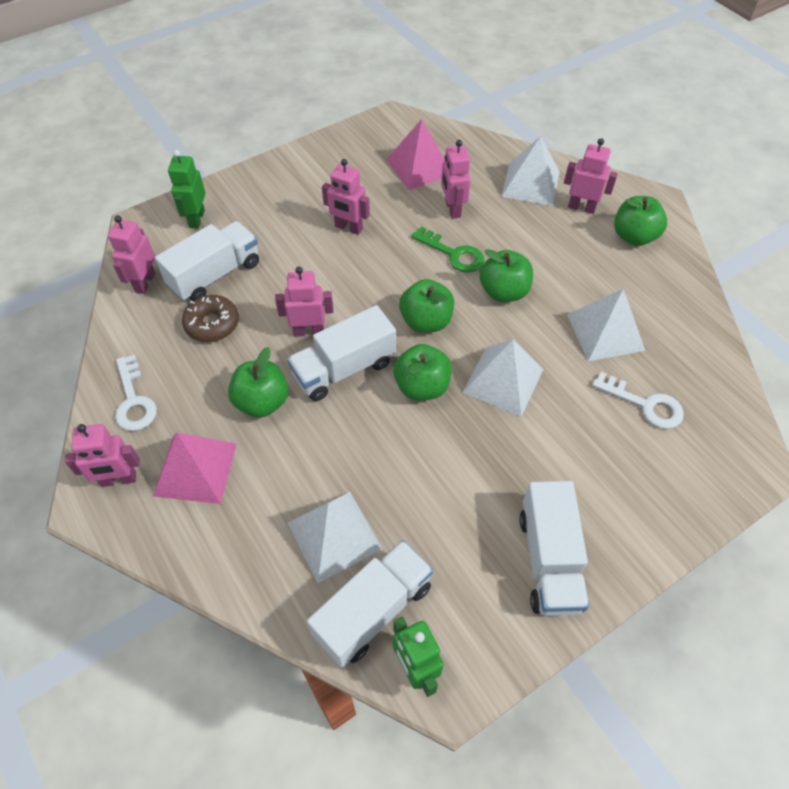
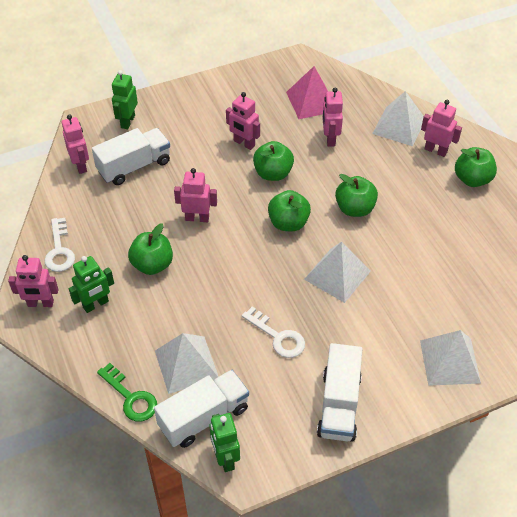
camera: 10 degrees right, 5 degrees down
pink robot [108,216,156,294] -> pink robot turned 135 degrees clockwise [62,114,89,174]
pink pyramid [153,432,237,504] -> green robot [69,256,114,313]
brown donut [182,295,239,342] -> none
white truck [287,305,396,401] -> none
green apple [393,344,452,401] -> green apple moved to [253,141,294,181]
green key [411,227,484,273] -> green key moved to [97,363,157,422]
white pyramid [567,289,645,361] -> white pyramid moved to [420,330,481,386]
white key [592,372,684,429] -> white key moved to [242,307,305,358]

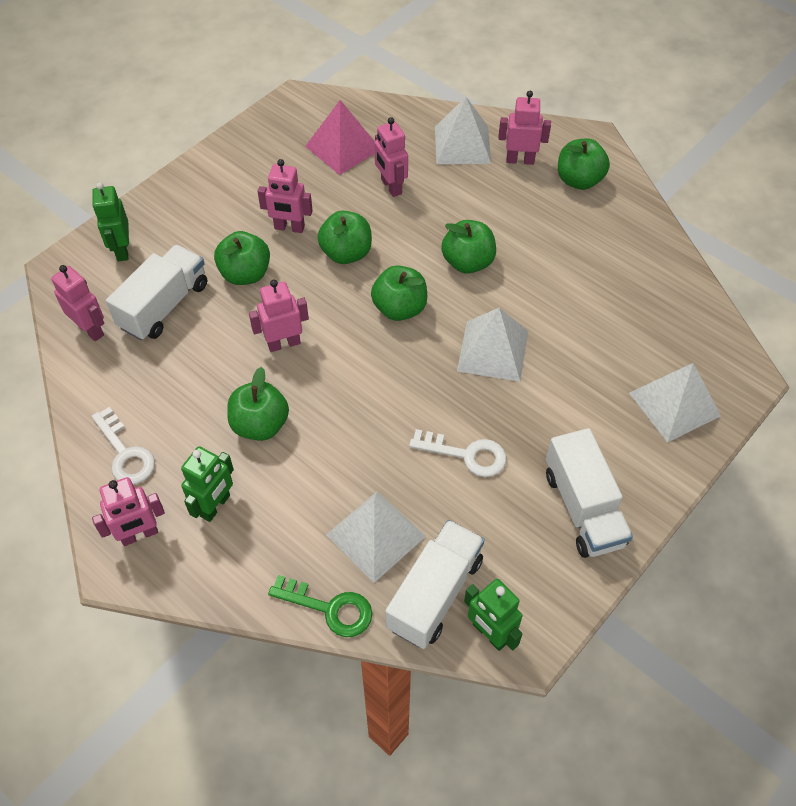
camera: 25 degrees left, 5 degrees up
none -> green apple [214,231,270,285]

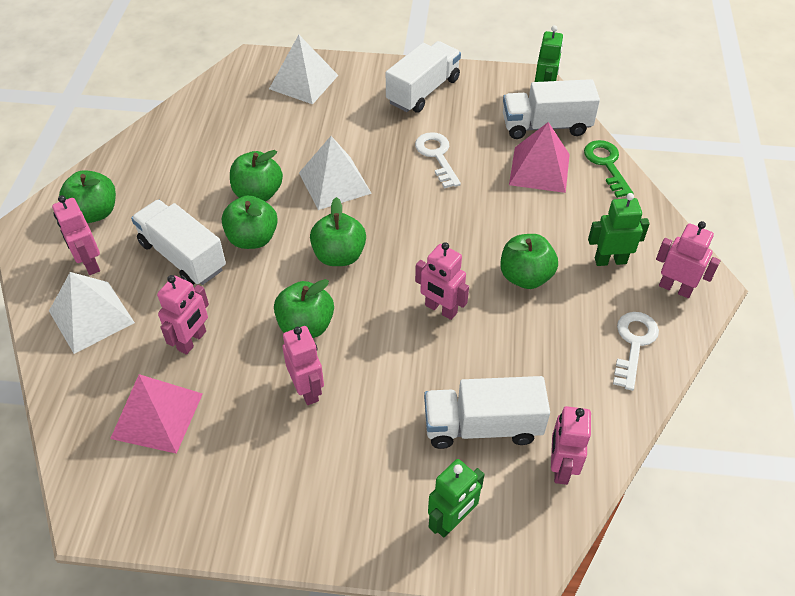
camera: 125 degrees left, 5 degrees down
green apple [214,231,270,285] -> green apple moved to [230,150,283,201]
white pyramid [326,491,426,583] -> pink pyramid [509,122,570,193]
none -> white truck [131,200,226,285]

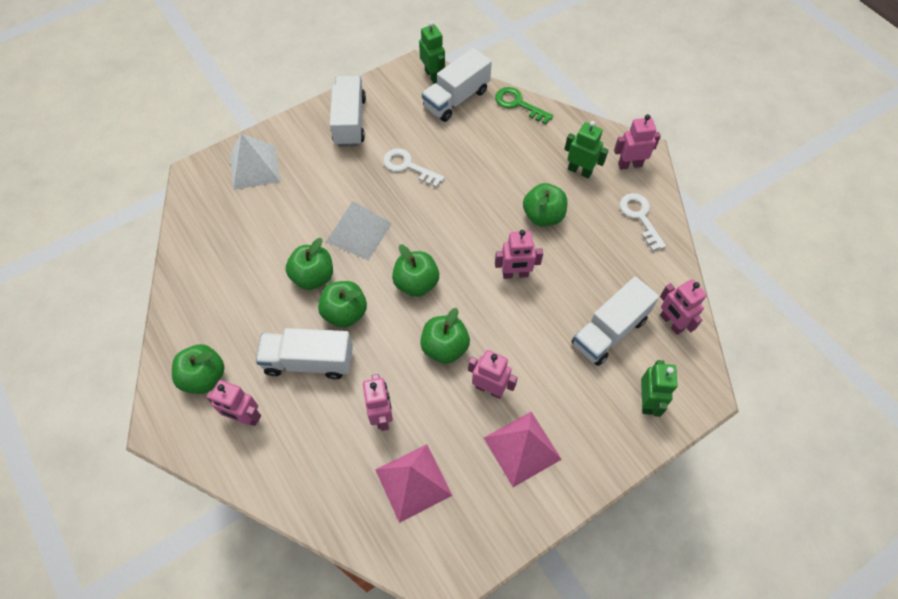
camera: 40 degrees left, 10 degrees up
white pyramid [49,272,135,354] -> none
pink pyramid [509,122,570,193] -> pink pyramid moved to [484,412,562,487]
green robot [588,193,650,266] -> green robot turned 75 degrees clockwise [564,121,608,179]

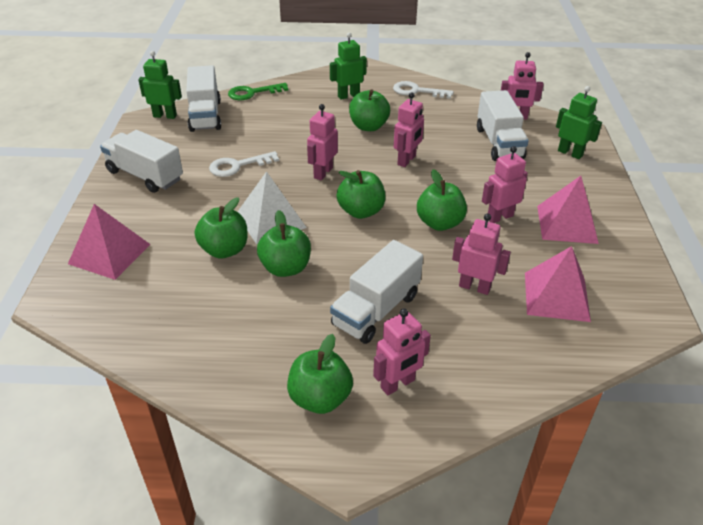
camera: 55 degrees left, 20 degrees down
white pyramid [230,133,280,190] -> pink pyramid [68,204,150,280]
green apple [318,281,367,328] -> green apple moved to [195,197,248,258]
pink robot [614,114,661,170] -> pink robot moved to [307,104,338,180]

